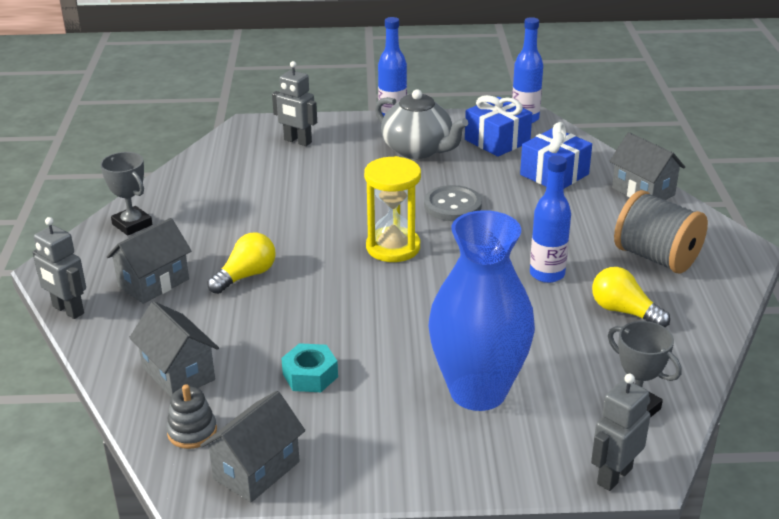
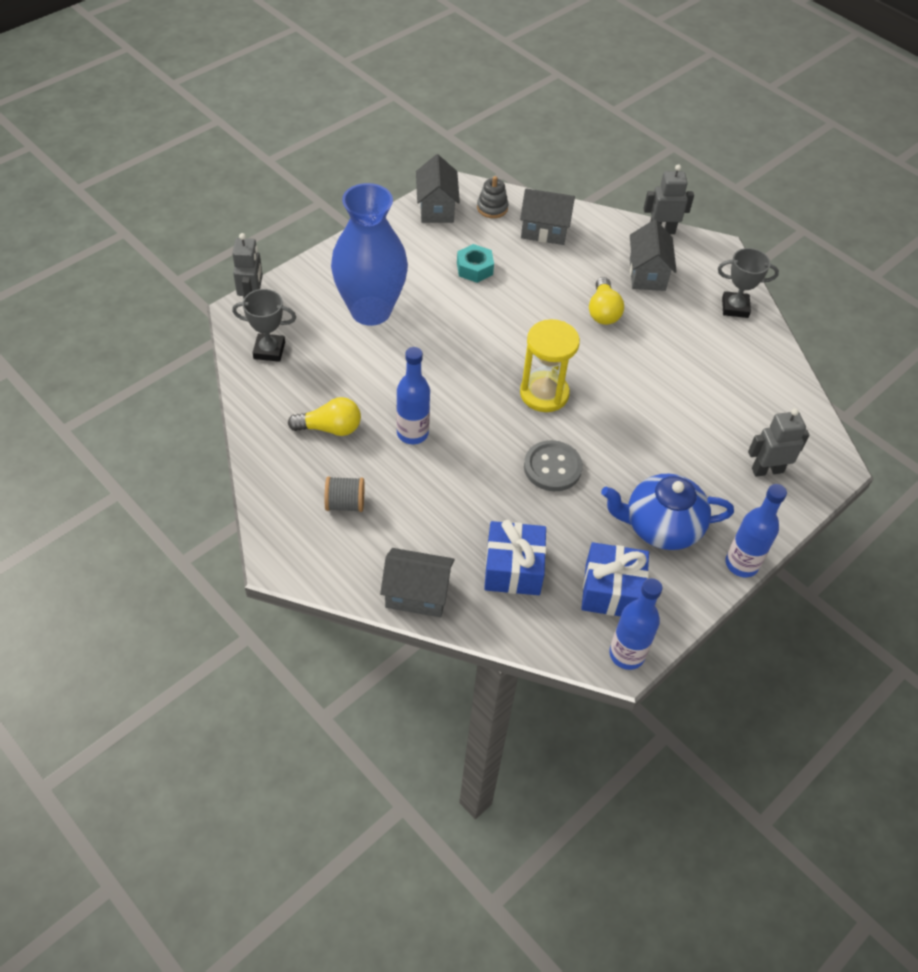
camera: 135 degrees right, 20 degrees up
grey teapot [375,89,468,159] -> blue teapot [601,474,734,550]
grey spool [614,190,708,273] -> grey spool [325,476,364,512], size x0.55

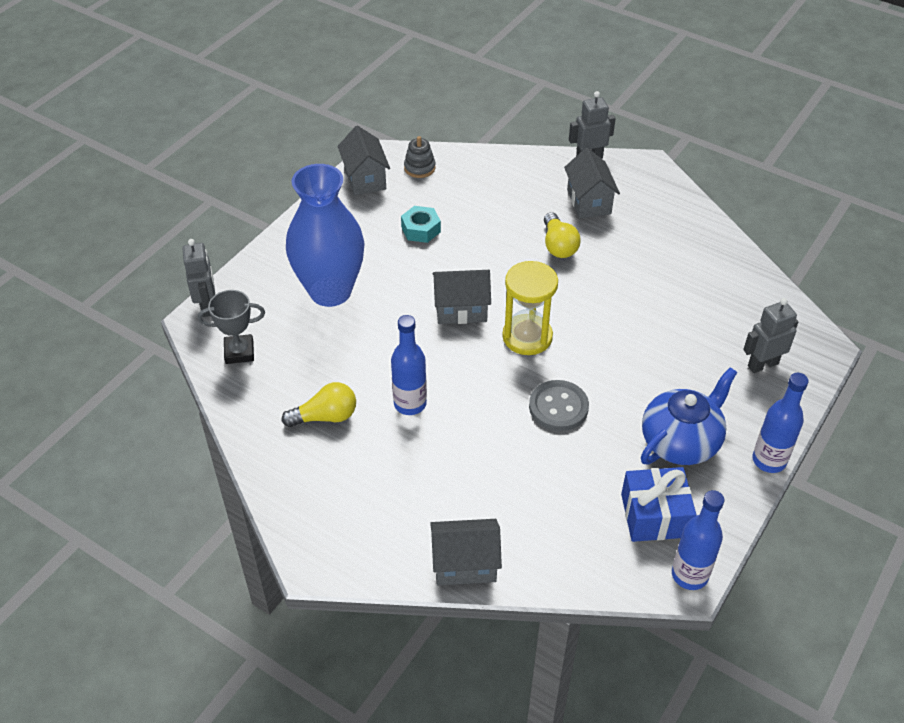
camera: 10 degrees left, 5 degrees down
grey spool [325,476,364,512] -> none
blue gift [484,520,546,595] -> none
grey house [520,188,575,245] -> grey house moved to [433,270,491,324]
blue teapot [601,474,734,550] -> blue teapot turned 150 degrees clockwise [641,367,737,465]
grey trophy [718,248,779,318] -> none

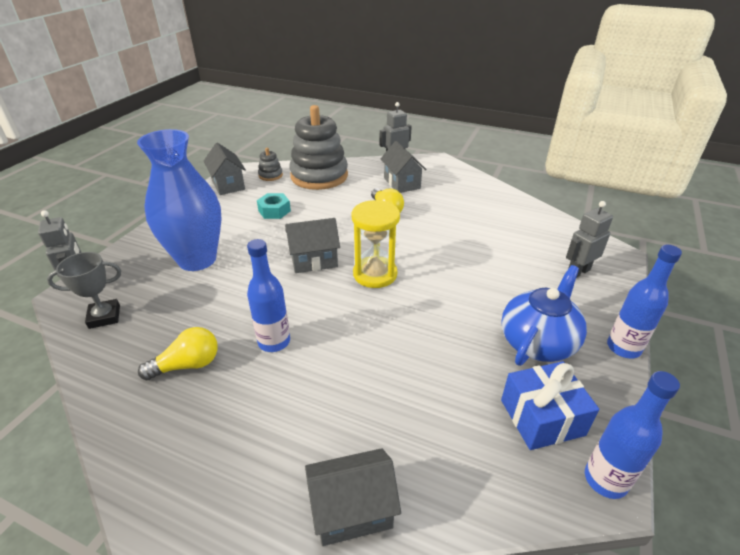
camera: 10 degrees left, 10 degrees down
grey button [529,380,589,431] -> none
none -> grey stacking toy [289,105,348,190]

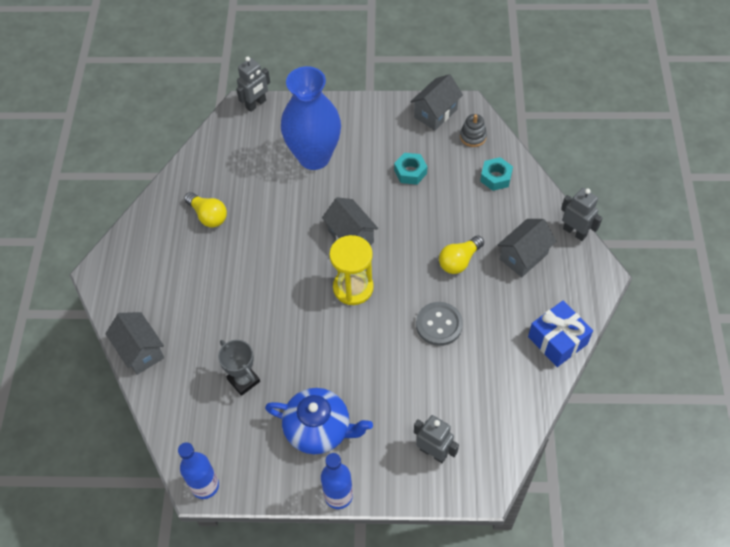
camera: 70 degrees right, 20 degrees up
grey trophy [47,252,121,329] -> grey trophy moved to [218,340,260,396]
blue bottle [247,239,290,352] -> none
grey stacking toy [289,105,348,190] -> turquoise nut [480,157,513,191]
blue gift [501,361,599,450] -> blue gift moved to [528,301,593,367]
none -> grey button [416,302,463,346]

